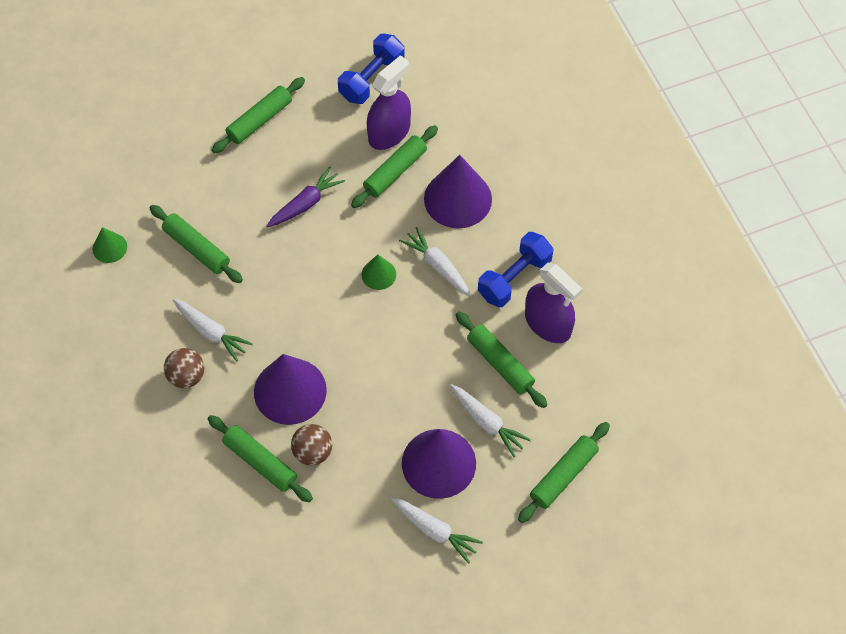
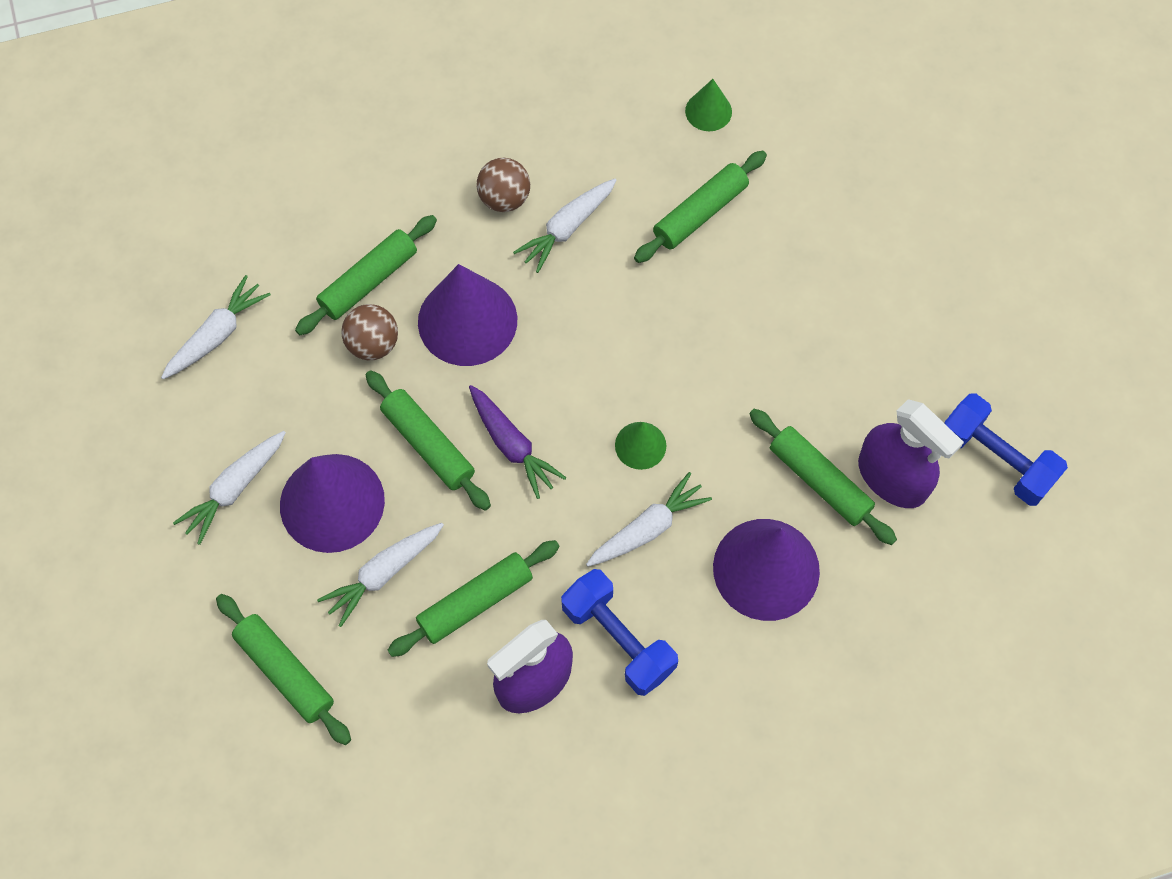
camera: 95 degrees right, 5 degrees up
green rolling pin [212,77,305,153] -> green rolling pin moved to [366,370,491,510]
purple carrot [267,167,345,227] -> purple carrot moved to [469,385,567,499]
none -> white carrot [161,275,271,379]

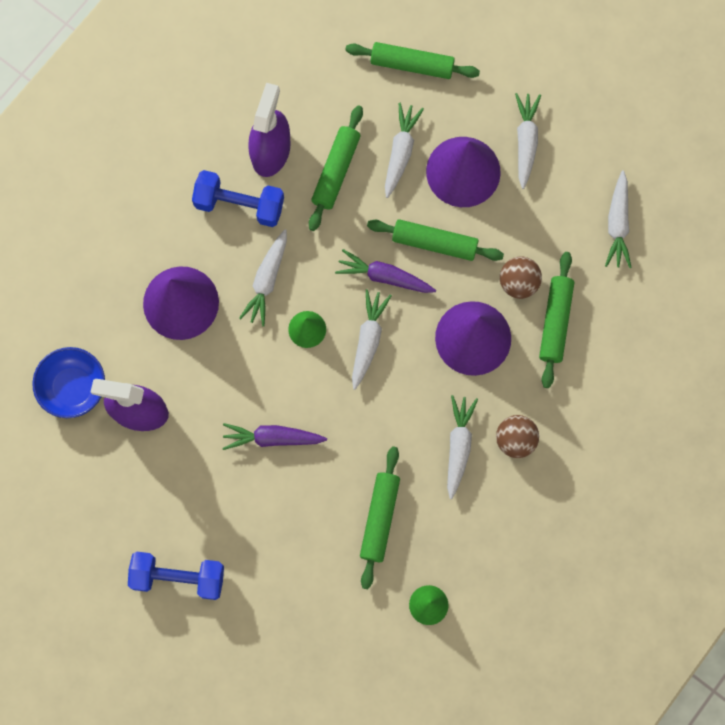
camera: 145 degrees right, 10 degrees up
green rolling pin [749,409,897,545] -> none
blue dumbbell [944,394,1068,506] -> blue dumbbell moved to [128,551,224,600]
none -> blue bowl [32,347,105,418]
none -> purple carrot [222,423,327,450]
none -> white carrot [352,289,392,390]

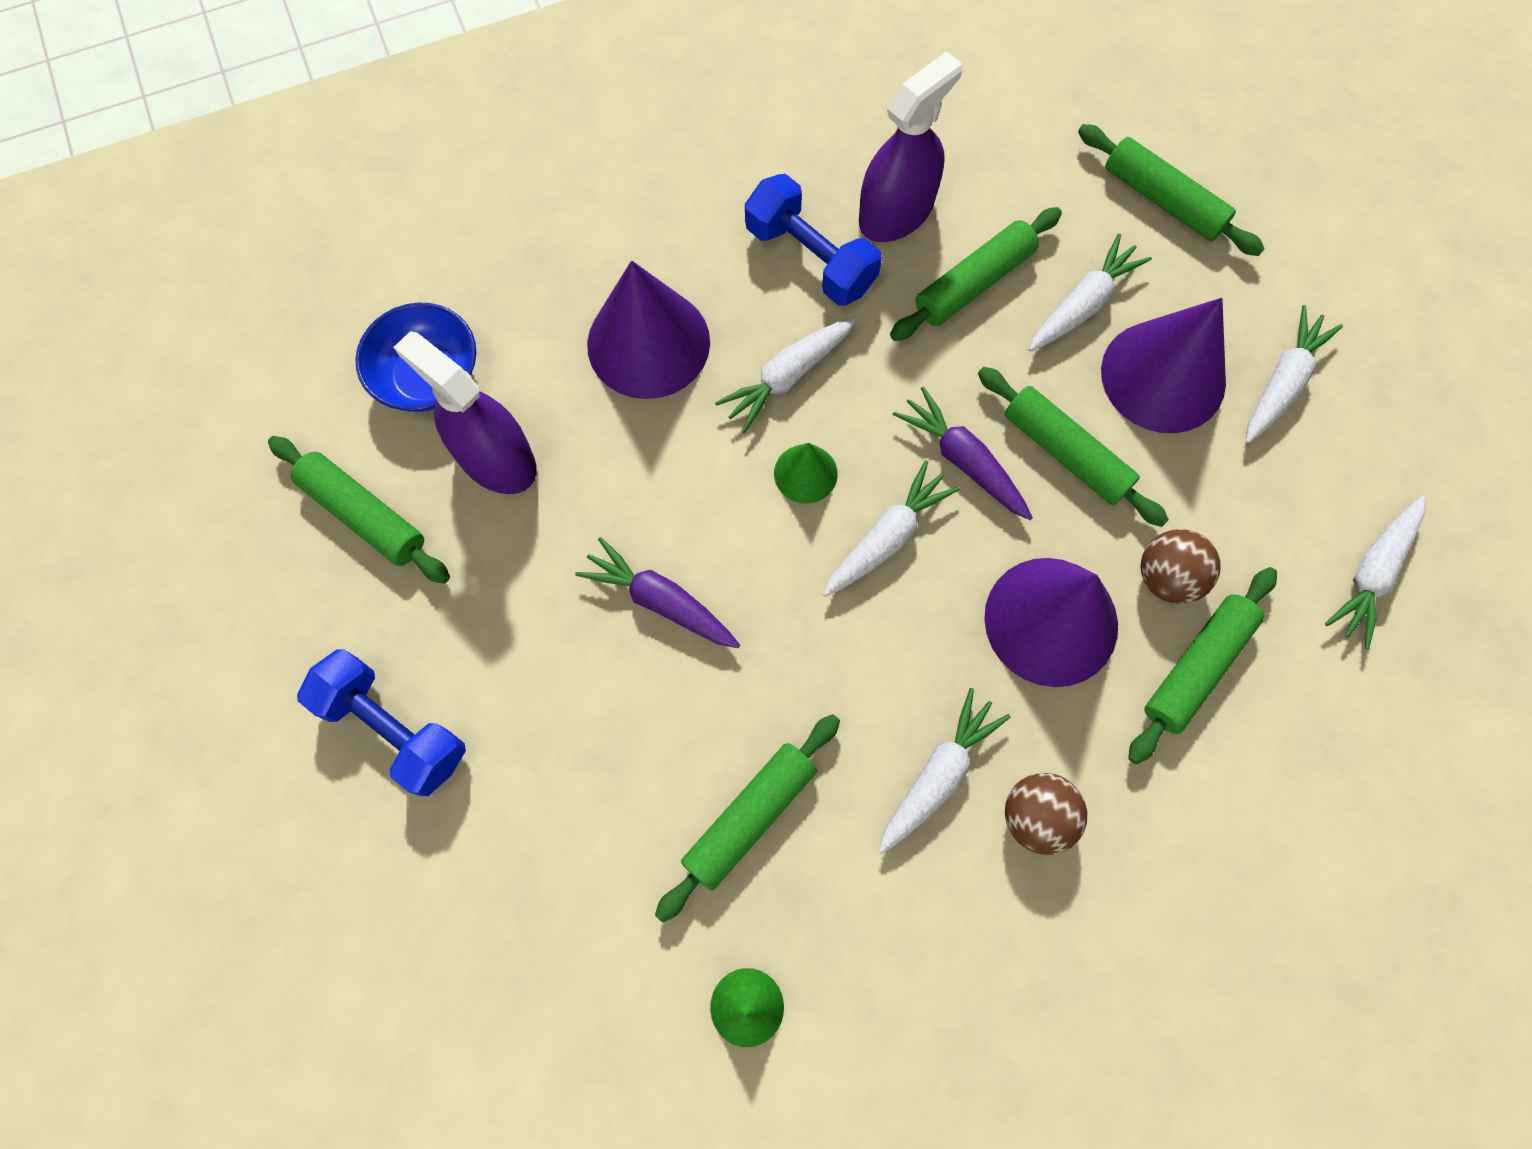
camera: 30 degrees right, 5 degrees down
none -> green rolling pin [268,436,450,584]

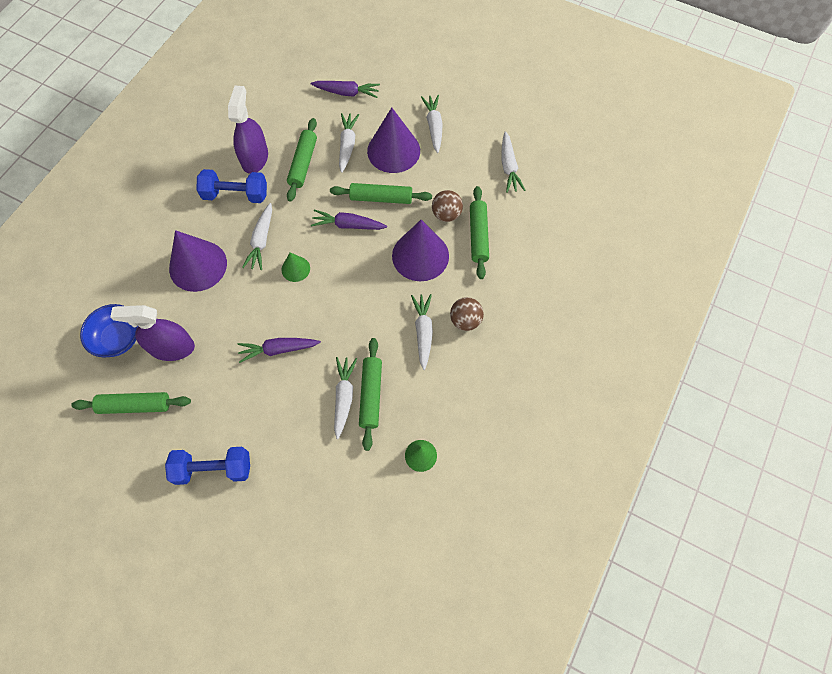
camera: 40 degrees left, 5 degrees down
white carrot [823,460,960,597] -> white carrot moved to [334,357,357,439]
green rolling pin [1078,124,1265,256] -> purple carrot [311,81,380,98]

